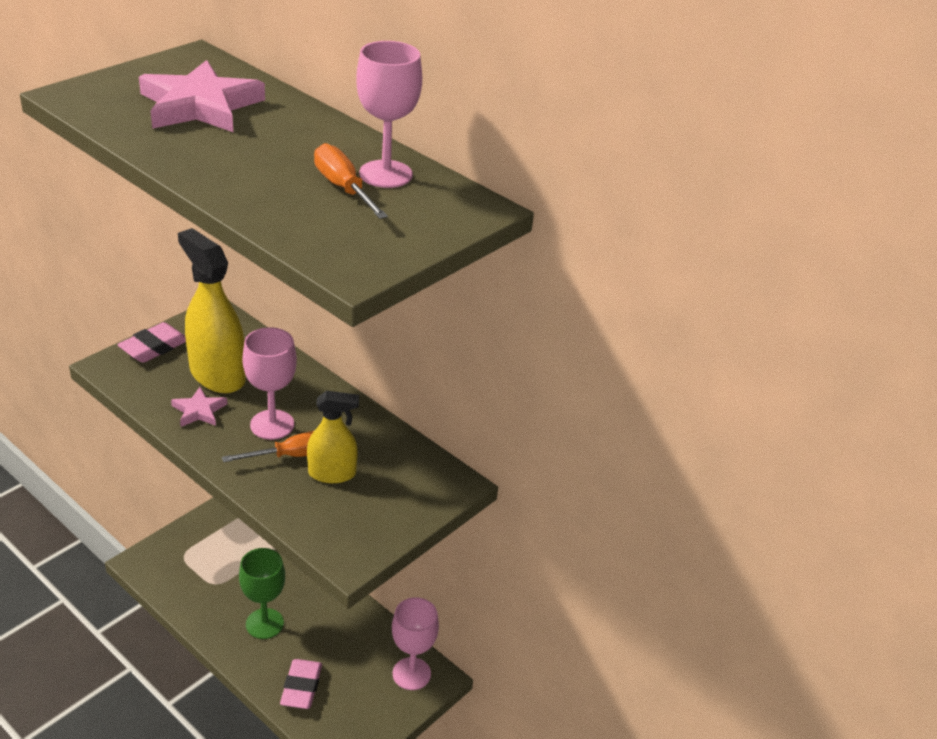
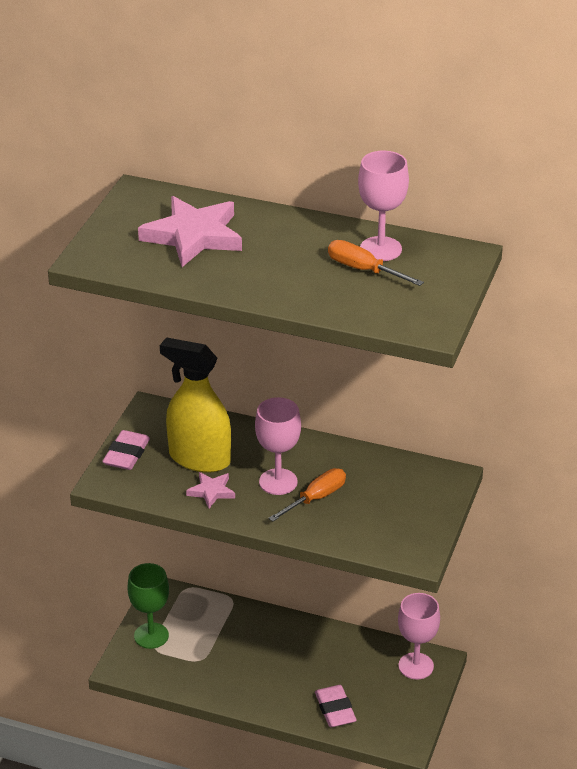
camera: 20 degrees left, 0 degrees up
green goblet [239,548,285,639] -> green goblet moved to [128,563,169,649]
yellow spray bottle [307,391,359,483] -> none

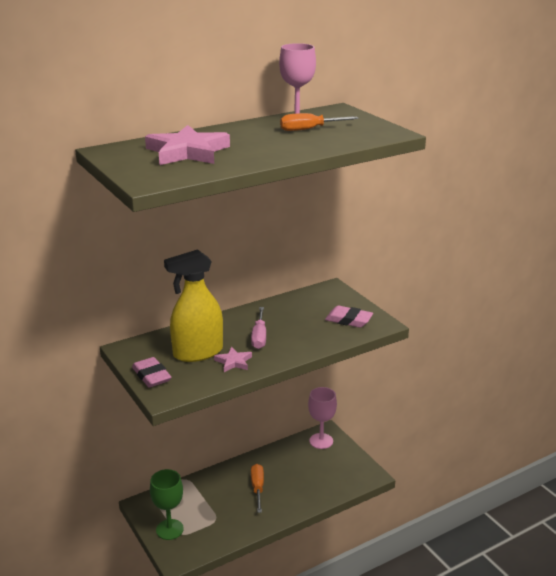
camera: 50 degrees left, 10 degrees down
pink goblet [255,397,301,495] -> pink screwdriver [251,307,266,349]
orange screwdriver [268,468,346,522] -> orange screwdriver moved to [251,464,264,513]
pink eraser [315,685,357,727] -> pink eraser moved to [325,306,373,328]

